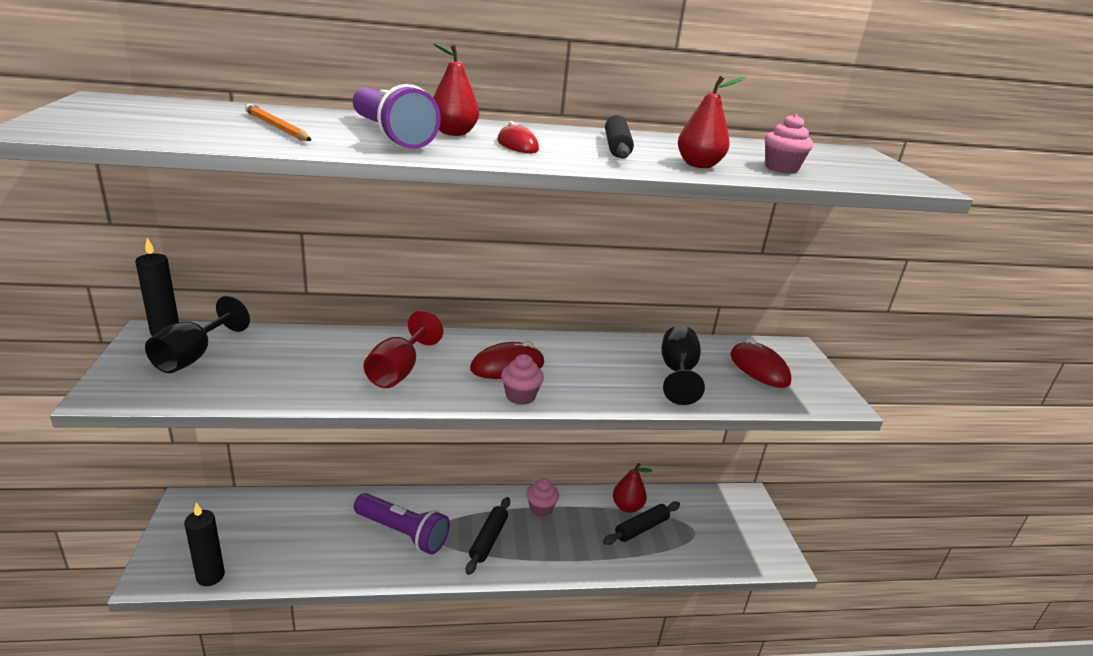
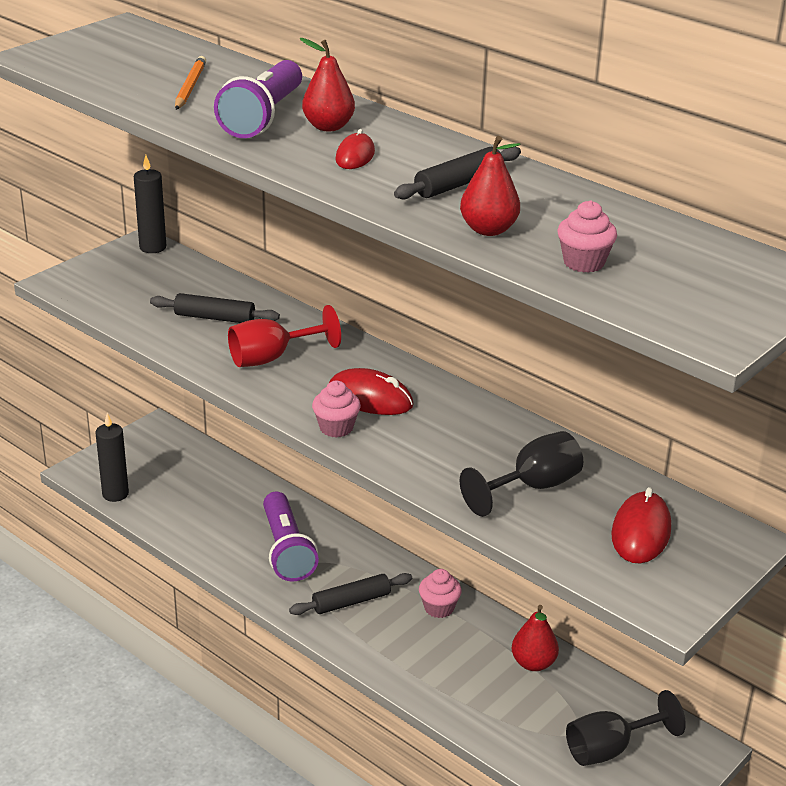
camera: 50 degrees right, 5 degrees up
black goblet [145,296,250,373] -> black goblet moved to [566,690,686,766]
black rolling pin [603,502,680,545] -> black rolling pin moved to [150,293,280,323]

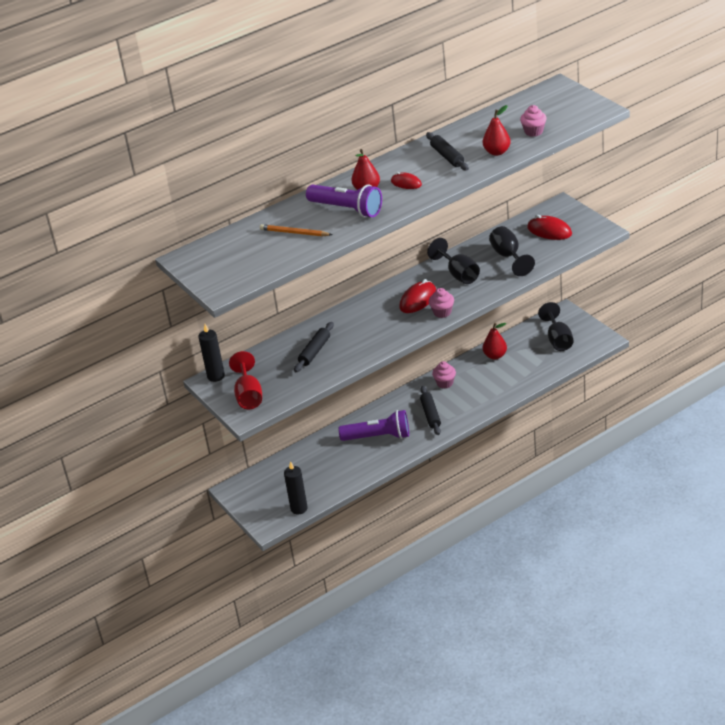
camera: 70 degrees left, 5 degrees up
red goblet [228,305,341,367] -> red goblet moved to [229,351,262,409]
none -> black goblet [427,238,480,284]

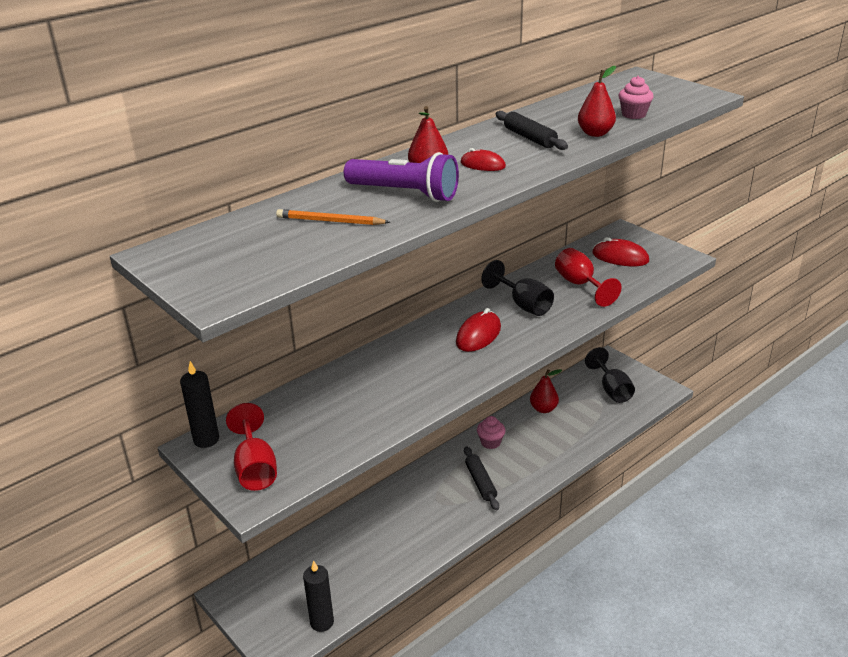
camera: 10 degrees left, 5 degrees down
black rolling pin [294,322,334,372] -> none
purple flashlight [339,410,409,441] -> none
pink cupcake [429,288,454,318] -> none
black goblet [489,226,535,276] -> red goblet [555,248,622,307]

